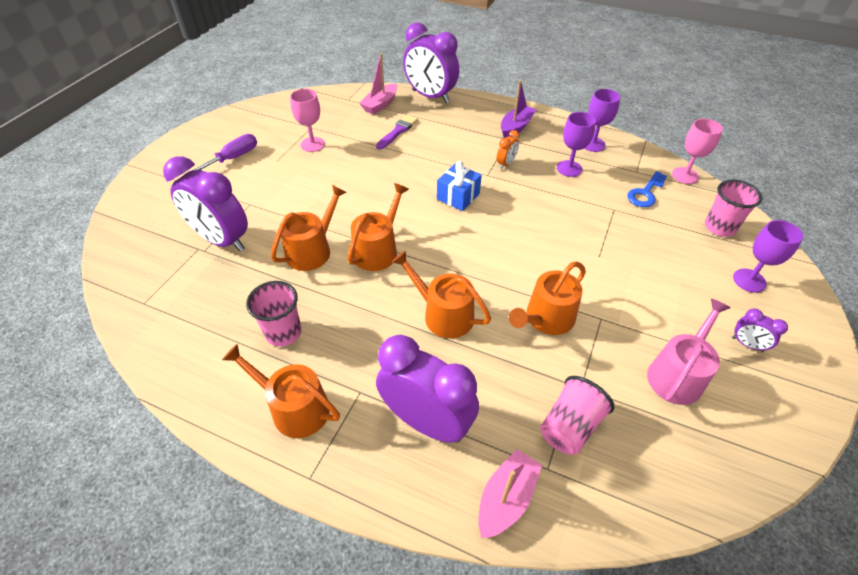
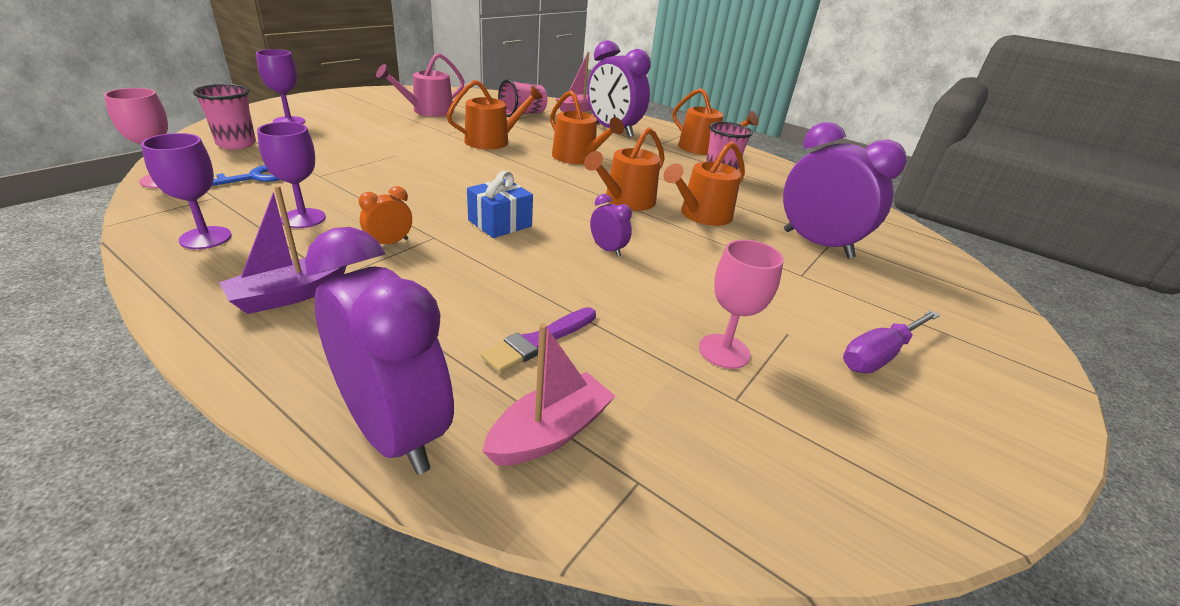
camera: 170 degrees left, 15 degrees down
purple clock [732,309,788,352] -> purple clock moved to [590,194,632,257]

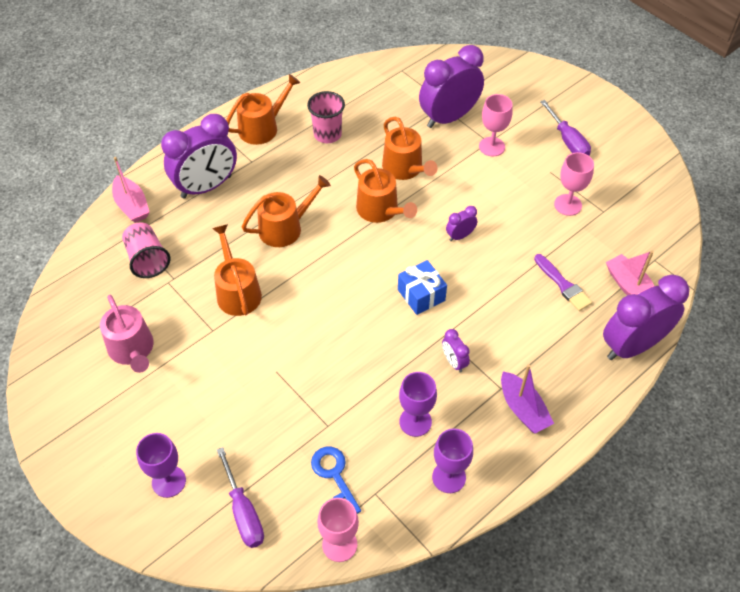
camera: 75 degrees left, 20 degrees up
pink cup [193,84,256,150] -> purple screwdriver [217,447,264,548]
orange clock [359,186,412,244] -> purple clock [442,329,470,373]
none -> pink goblet [479,94,513,156]

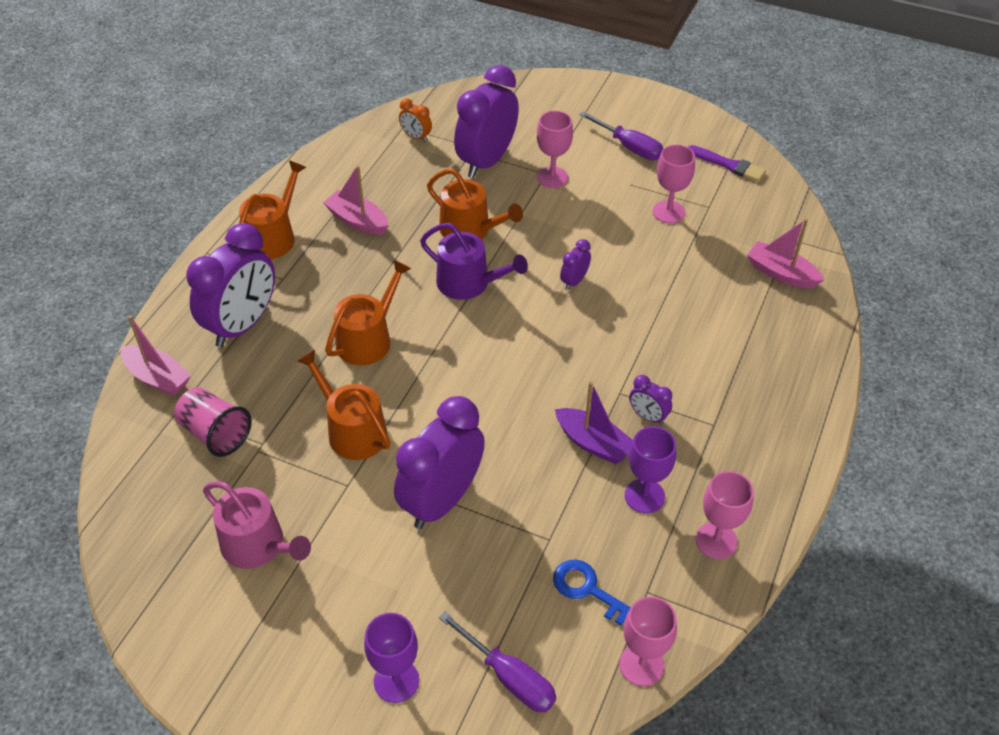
camera: 25 degrees left, 5 degrees down
pink cup [307,91,345,143] -> pink boat [323,165,389,235]
orange watering can [354,159,417,223] -> purple watering can [420,223,528,300]
blue gift [398,260,447,315] -> none
purple goblet [432,429,473,493] -> pink goblet [696,471,754,559]
purple boat [501,364,554,433] -> purple boat moved to [555,382,633,464]
purple brush [534,254,592,311] -> purple brush moved to [688,145,766,182]
purple clock [603,274,689,360] -> purple clock moved to [394,396,485,529]
none -> orange clock [399,98,432,142]

